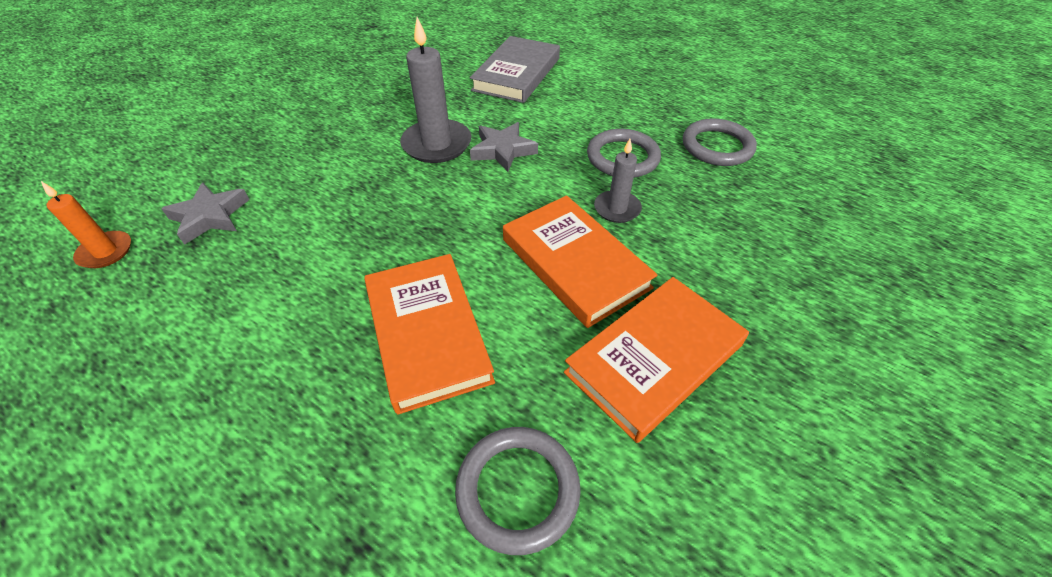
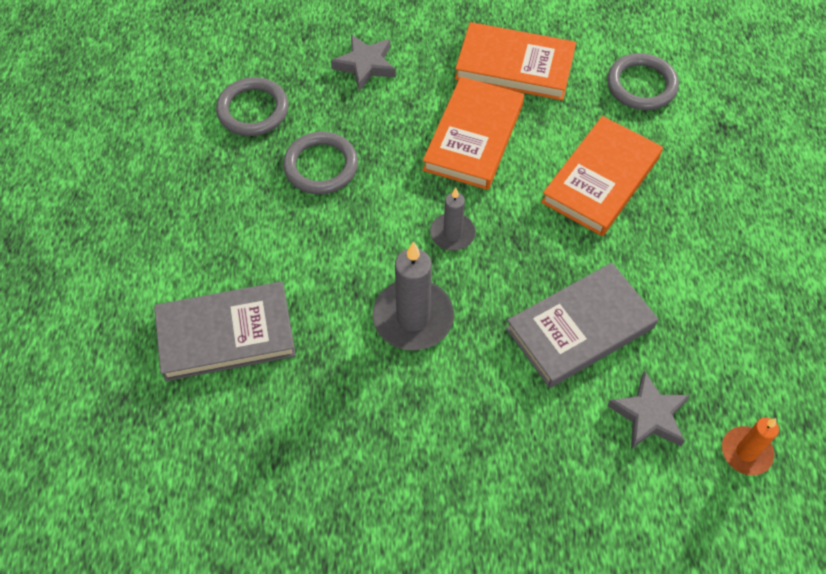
camera: 125 degrees left, 10 degrees up
grey star [470,122,538,172] -> grey star moved to [331,35,396,91]
grey candle [594,139,642,223] -> grey candle moved to [430,188,476,251]
none -> grey book [506,263,658,388]

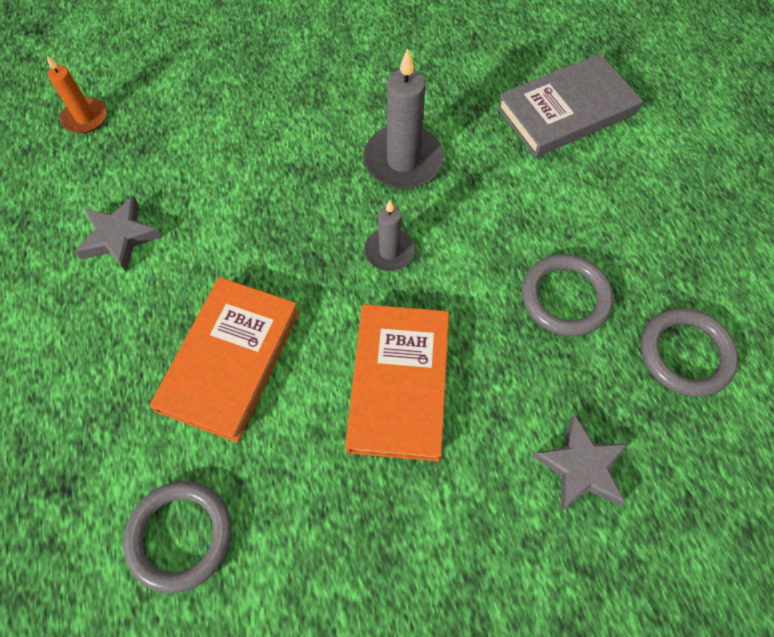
camera: 165 degrees right, 5 degrees up
orange book [455,22,576,101] -> none
grey book [506,263,658,388] -> none
grey star [607,371,690,449] -> grey star moved to [75,196,162,272]

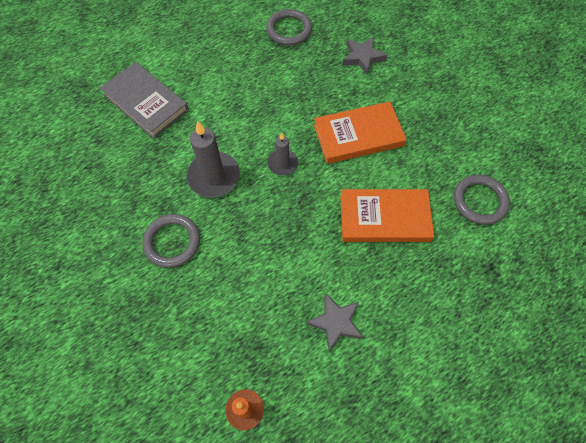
camera: 110 degrees left, 0 degrees up
grey ring [522,254,613,336] -> grey ring moved to [142,214,200,268]

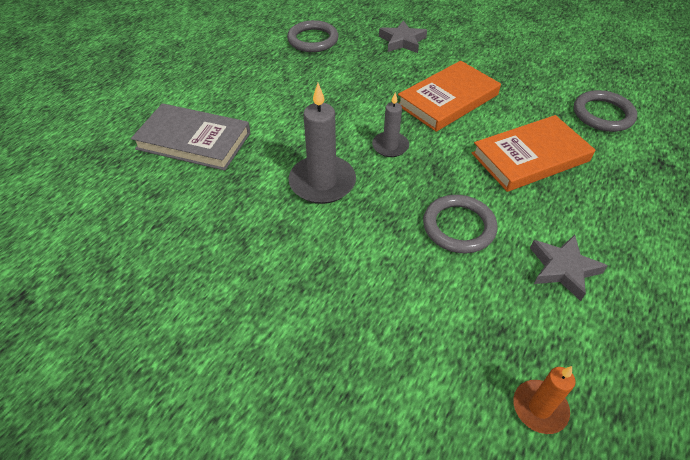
camera: 25 degrees left, 15 degrees down
grey ring [142,214,200,268] -> grey ring moved to [423,195,498,253]

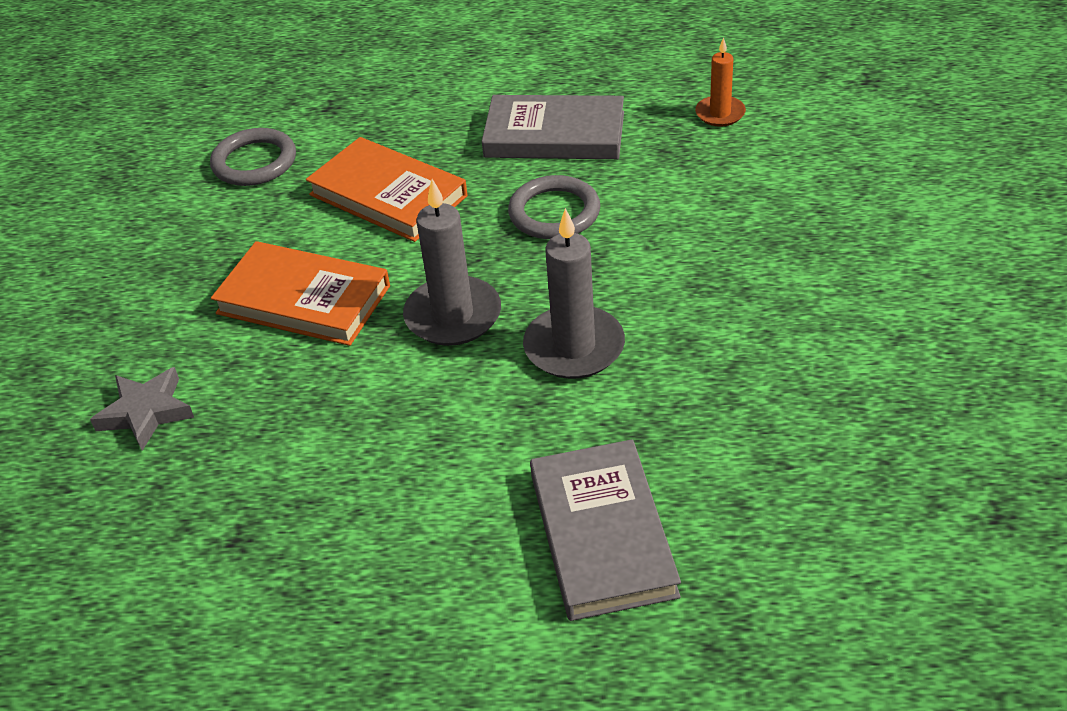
camera: 115 degrees left, 5 degrees down
grey ring [287,20,339,52] -> none
grey candle [372,93,409,157] -> grey candle [403,179,501,346], size x1.69
grey star [530,235,608,301] -> grey book [482,95,624,159]

